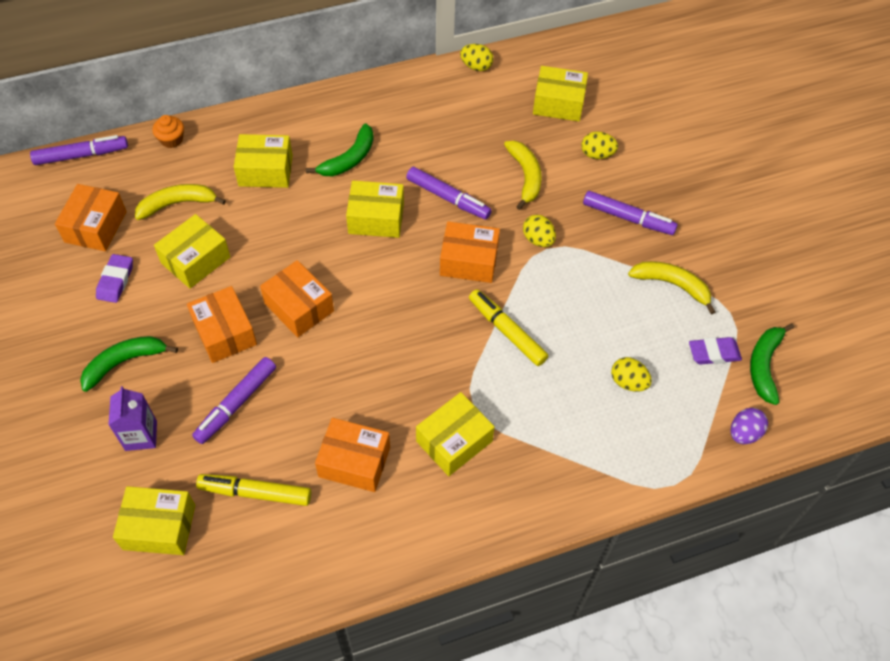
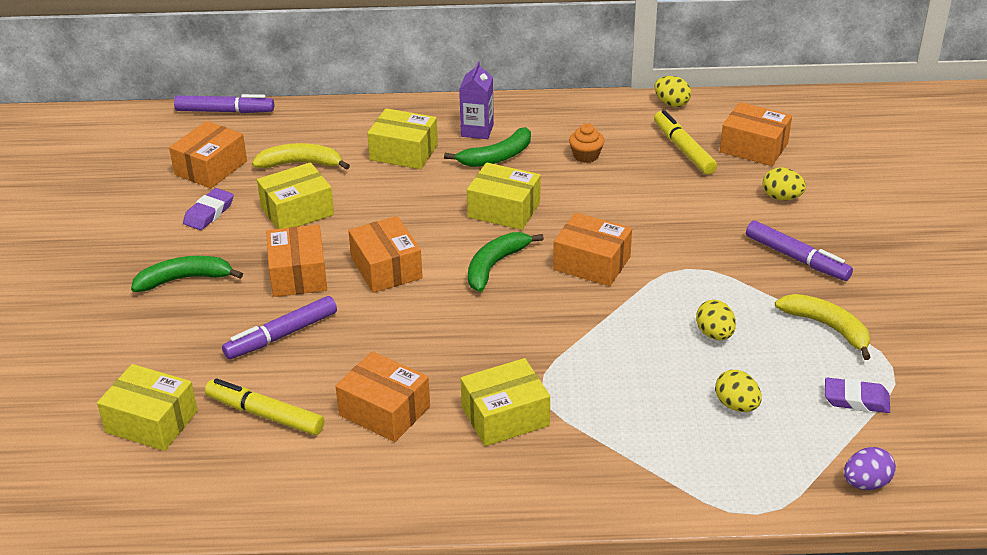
camera: 20 degrees right, 20 degrees down
purple carton [108,386,157,451] -> purple carton moved to [459,61,494,139]
orange cupcake [153,115,184,148] -> orange cupcake moved to [569,123,604,163]
purple marker [406,167,492,220] -> none
yellow marker [469,289,548,366] -> yellow marker moved to [654,110,717,175]
yellow banana [504,141,542,210] -> none
yellow egg [523,214,556,247] -> yellow egg moved to [696,300,736,340]
yellow box [533,66,588,121] -> orange box [720,102,792,166]
green banana [750,323,794,405] -> green banana moved to [468,232,544,292]

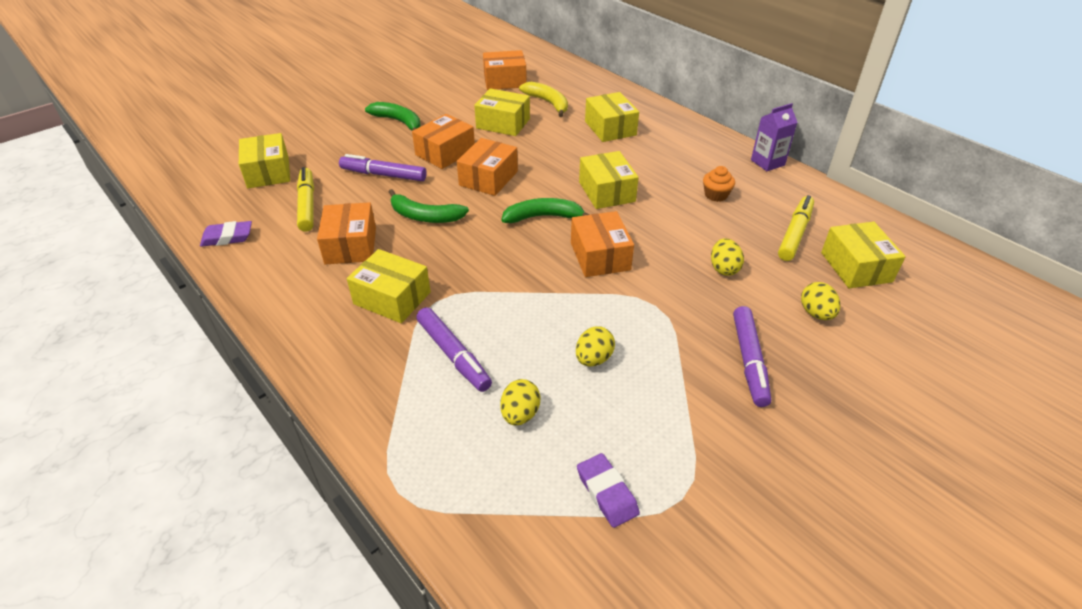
camera: 50 degrees right, 5 degrees up
purple marker [174,94,274,113] -> purple marker moved to [416,307,492,392]
purple eraser [183,188,234,230] -> purple eraser moved to [200,221,252,247]
green banana [444,127,531,167] -> green banana moved to [389,189,469,223]
purple carton [459,61,494,139] -> purple carton moved to [751,103,798,171]
yellow egg [655,76,691,107] -> yellow egg moved to [711,238,744,276]
orange box [720,102,792,166] -> yellow box [821,222,906,288]
yellow banana [775,294,871,360] -> none
purple egg [844,447,896,490] -> none

